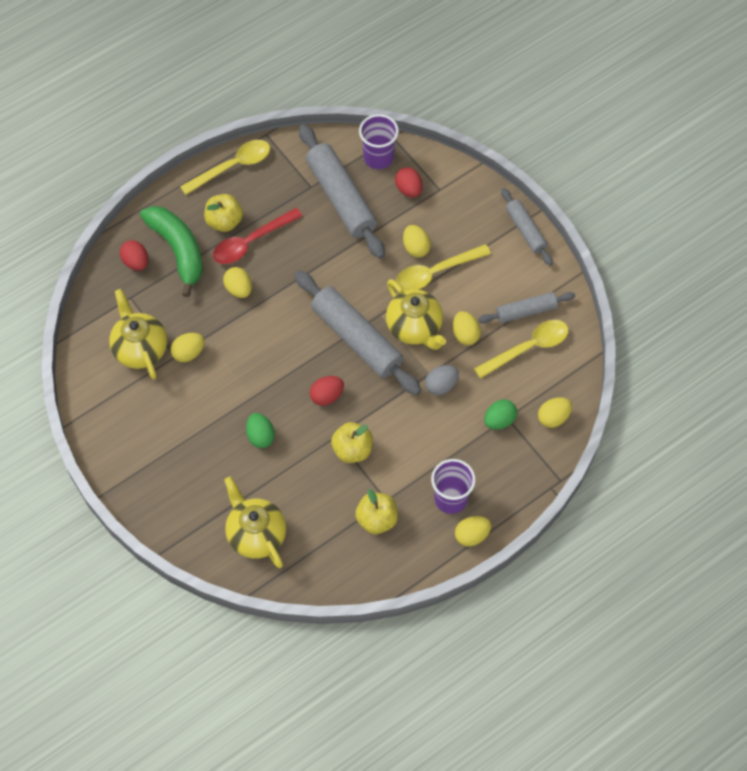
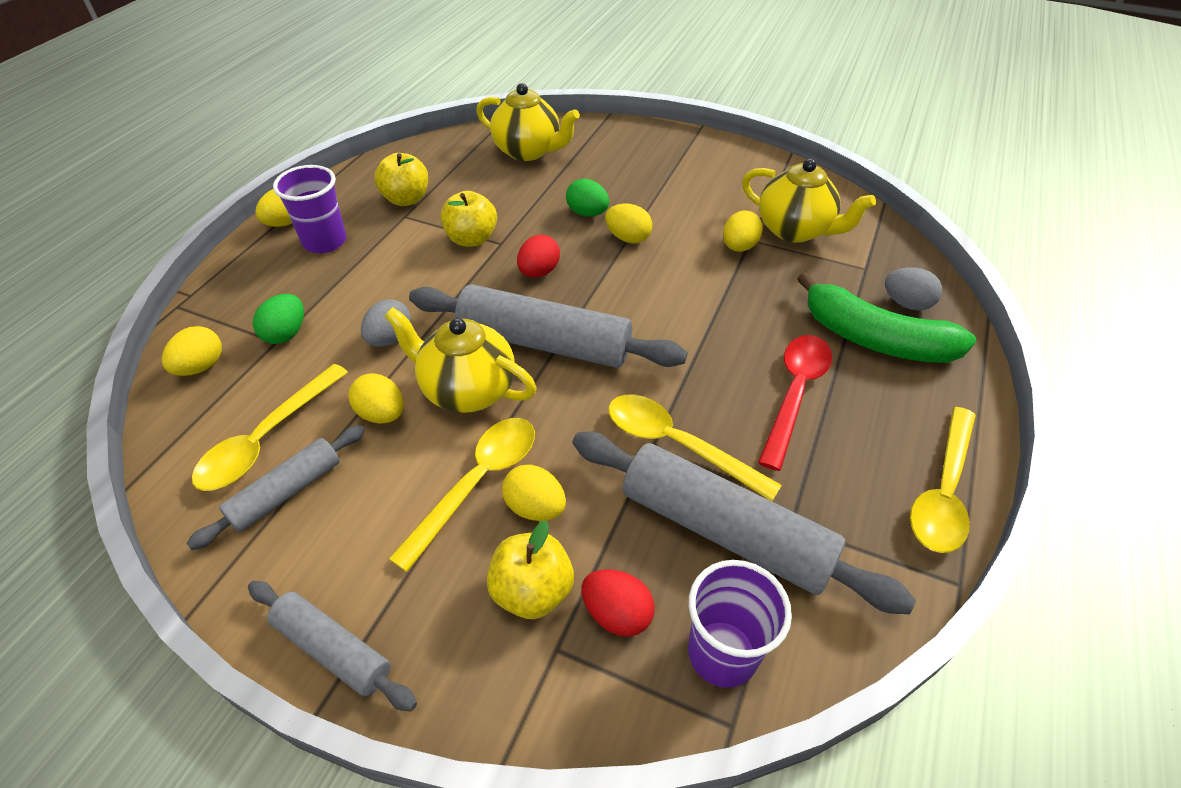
camera: 150 degrees right, 15 degrees down
red egg [120,240,148,271] -> grey egg [885,268,942,311]
yellow apple [204,194,243,232] -> yellow apple moved to [487,521,574,619]
yellow egg [223,267,252,298] -> yellow egg moved to [605,204,652,244]
none -> yellow spoon [608,395,782,501]

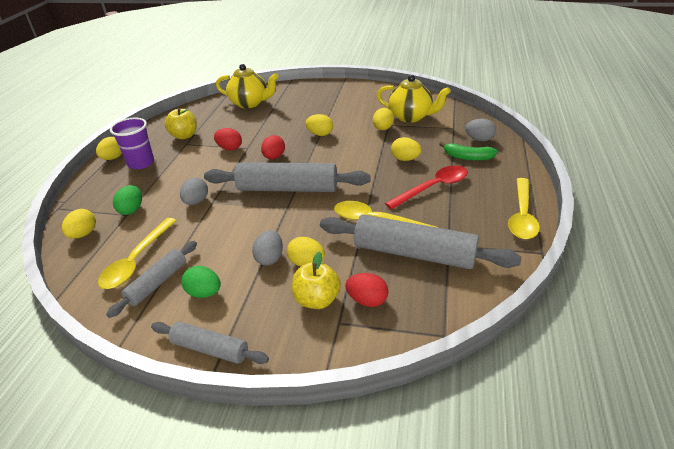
camera: 10 degrees left, 10 degrees down
yellow egg [348,373,404,423] -> yellow egg moved to [391,137,422,161]
yellow teapot [384,307,537,413] -> none
yellow spoon [389,418,535,572] -> grey egg [252,230,283,265]
yellow apple [440,191,497,247] -> red egg [214,128,242,150]
green egg [566,179,609,217] -> green egg moved to [181,266,221,298]
purple cup [688,560,792,688] -> none
red spoon [758,335,832,471] -> red spoon turned 45 degrees clockwise [385,165,468,210]
green banana [797,272,976,363] -> green banana [439,142,497,161], size x0.58

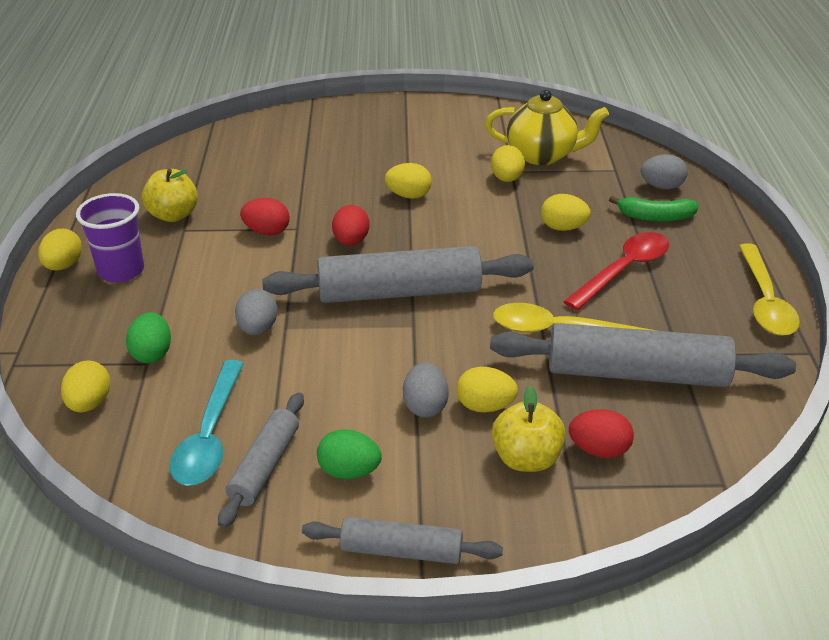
camera: 15 degrees left, 0 degrees up
yellow spoon [98,218,177,289] -> turquoise spoon [169,360,244,486]
yellow teapot [216,64,278,108] -> none

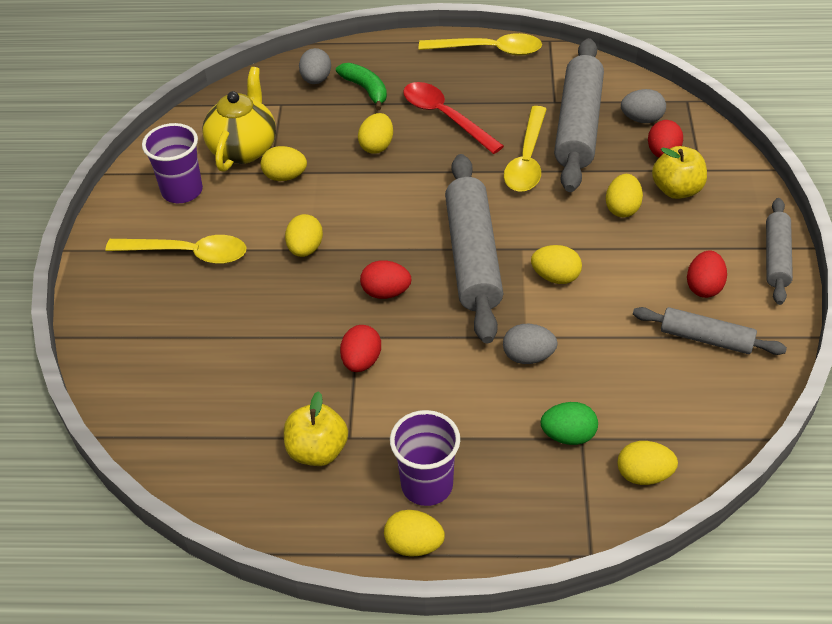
camera: 85 degrees left, 10 degrees up
turquoise spoon [169,360,244,486] -> none
green egg [317,429,382,479] -> red egg [687,250,727,298]
grey egg [403,362,449,418] -> grey egg moved to [621,89,666,123]
green banana [609,196,699,221] -> green banana turned 45 degrees counterclockwise [336,63,387,110]
none -> yellow spoon [106,235,246,264]
none -> purple cup [142,123,203,203]
none -> yellow egg [531,245,582,284]

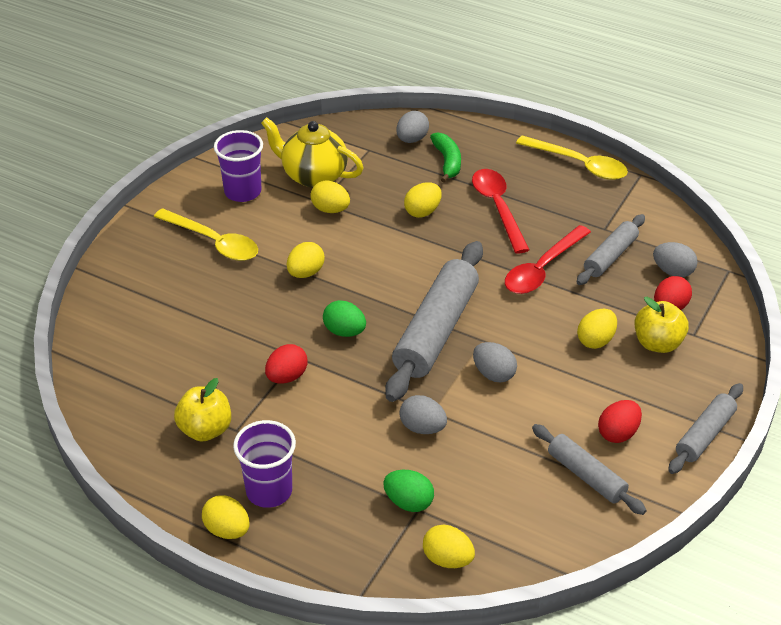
camera: 25 degrees right, 5 degrees down
yellow teapot [202,67,276,172] -> yellow teapot turned 105 degrees counterclockwise [261,117,363,188]
red egg [360,260,411,299] -> green egg [323,300,366,337]
yellow spoon [504,106,547,192] -> red spoon [505,225,591,294]
yellow egg [531,245,582,284] -> grey egg [473,342,517,382]
grey rolling pin [554,38,604,192] -> grey rolling pin [577,214,645,285], size x0.56

